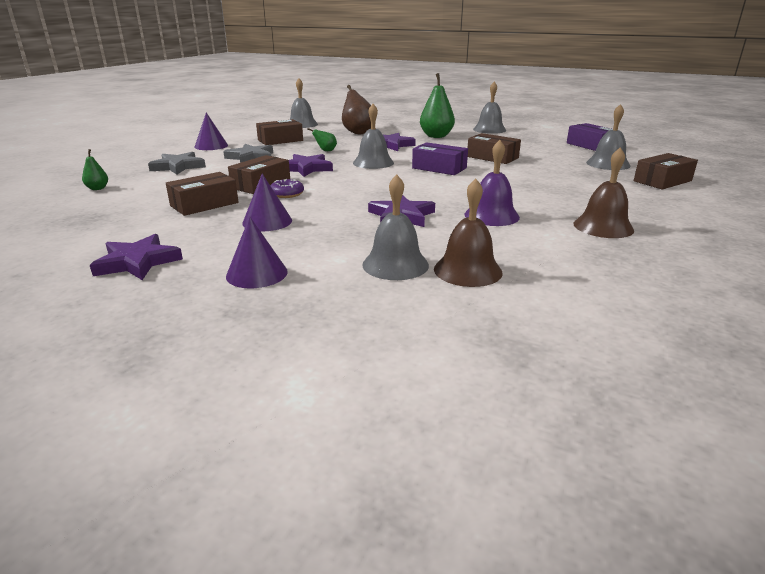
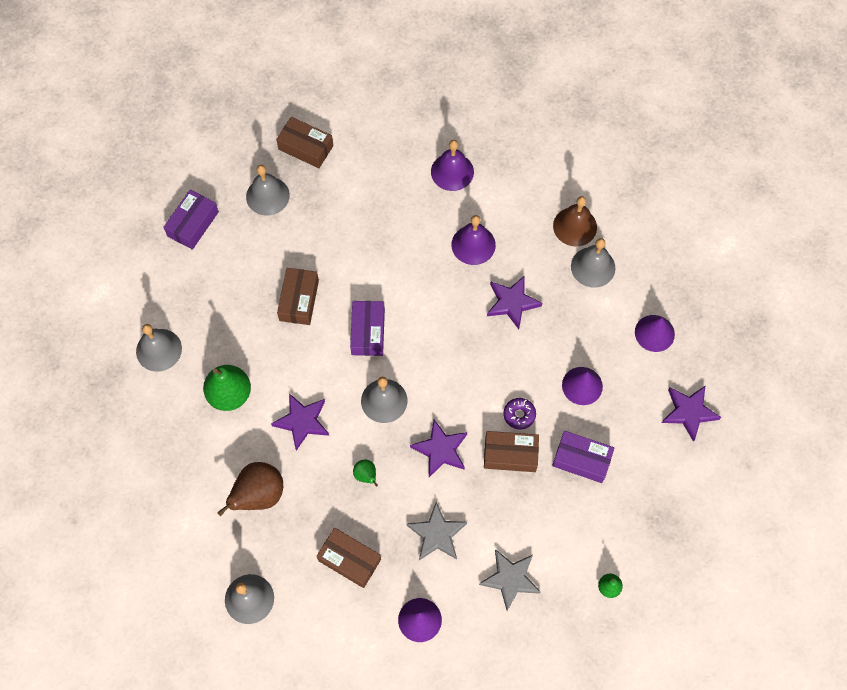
camera: 120 degrees left, 40 degrees up
brown box [166,172,238,216] -> purple box [552,431,614,483]
brown bell [574,147,634,238] -> purple bell [431,140,474,191]

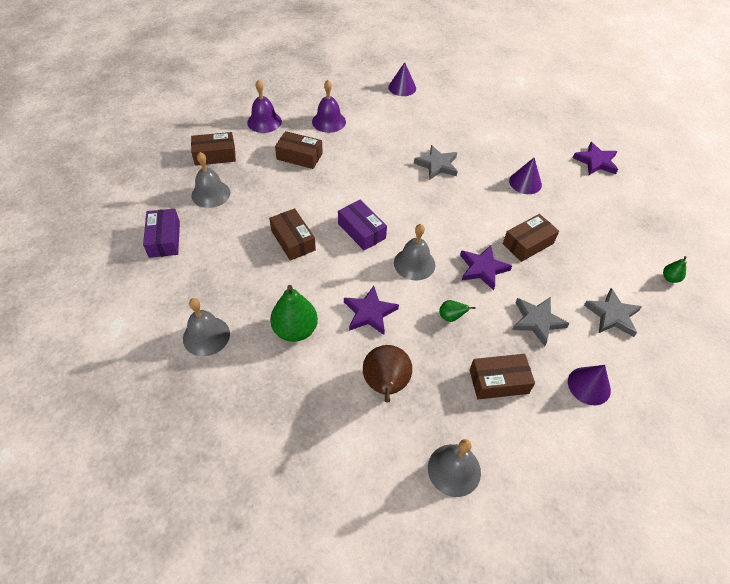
camera: 40 degrees left, 15 degrees down
purple bell [452,215,496,265] -> purple bell moved to [247,80,282,133]
purple star [487,275,542,329] -> grey star [414,145,458,180]
purple donut [503,398,536,430] -> none
purple box [552,431,614,483] -> none
brown bell [553,196,597,247] -> none
grey bell [571,238,615,287] -> none
purple cone [635,315,675,352] -> purple cone moved to [388,62,416,96]
none -> brown box [275,131,323,169]

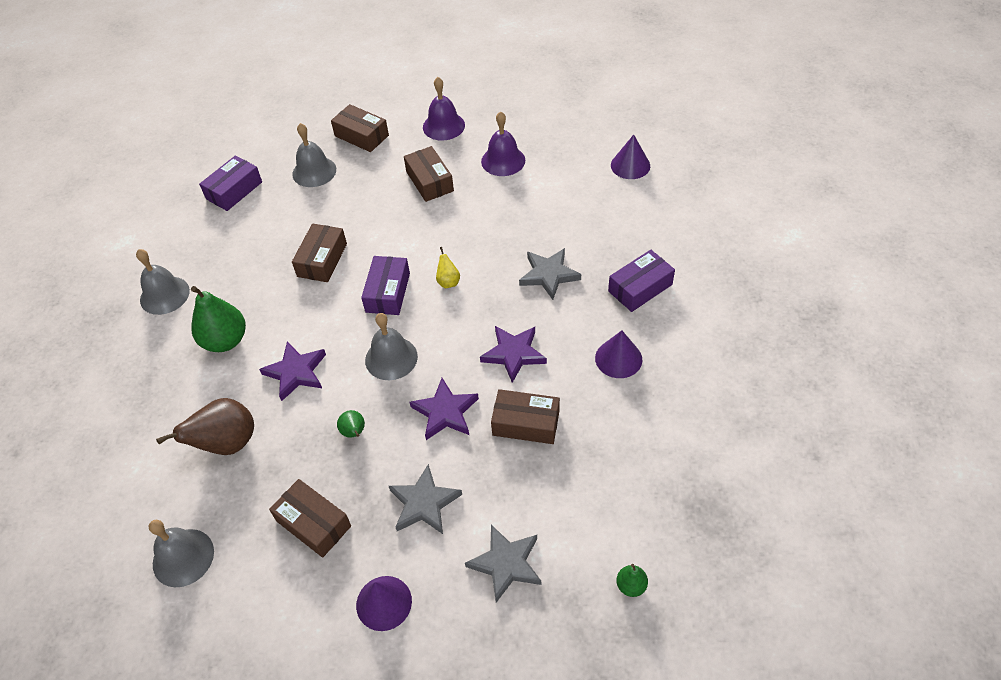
camera: 50 degrees right, 0 degrees up
purple star [573,142,618,175] -> purple star moved to [480,326,547,383]
none -> yellow pear [436,247,460,288]
none -> purple box [608,250,675,312]

